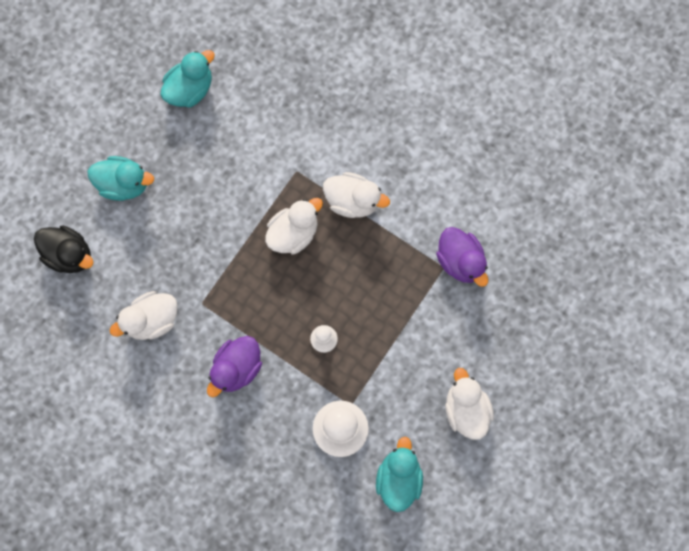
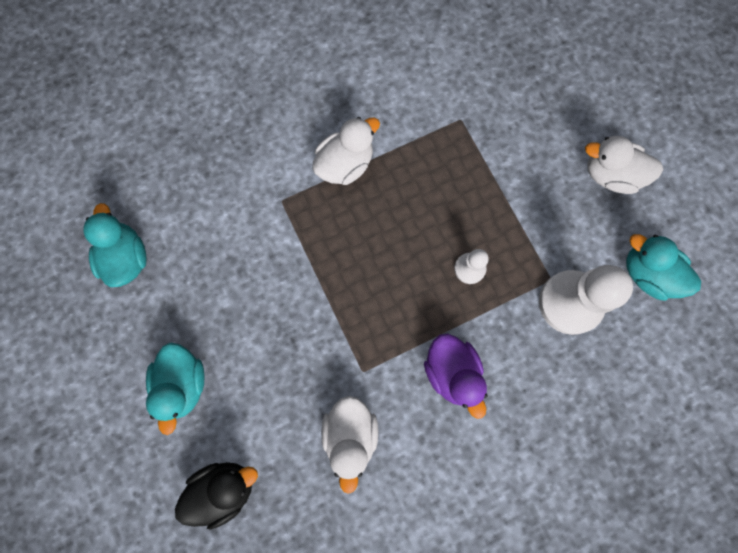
camera: 60 degrees left, 0 degrees up
turquoise duck [87,156,154,201] -> turquoise duck turned 135 degrees clockwise [146,343,205,435]
white duck [265,198,323,255] -> none
purple duck [436,227,488,287] -> none

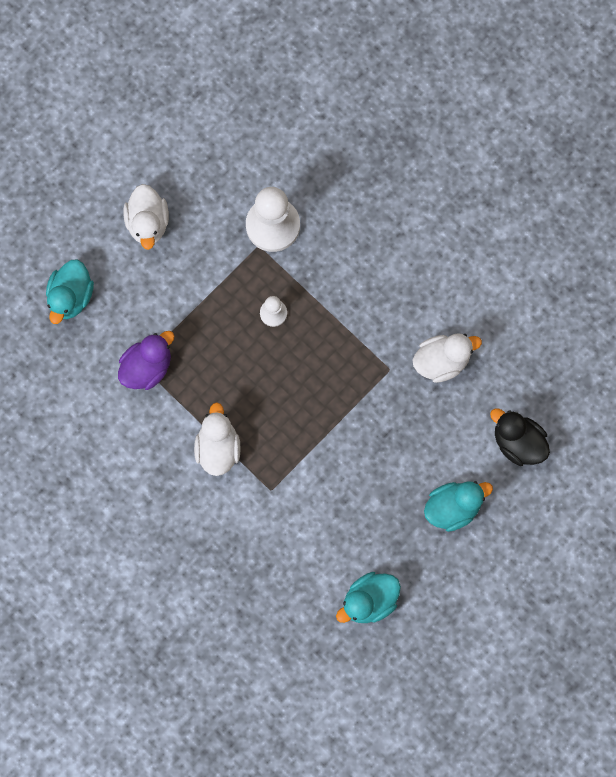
camera: 110 degrees left, 0 degrees up
white duck [312,117,380,185] -> white duck turned 60 degrees clockwise [194,402,241,476]
purple duck [424,334,488,419] -> purple duck moved to [118,331,174,390]
turquoise duck [626,234,701,301] -> turquoise duck moved to [46,259,94,324]

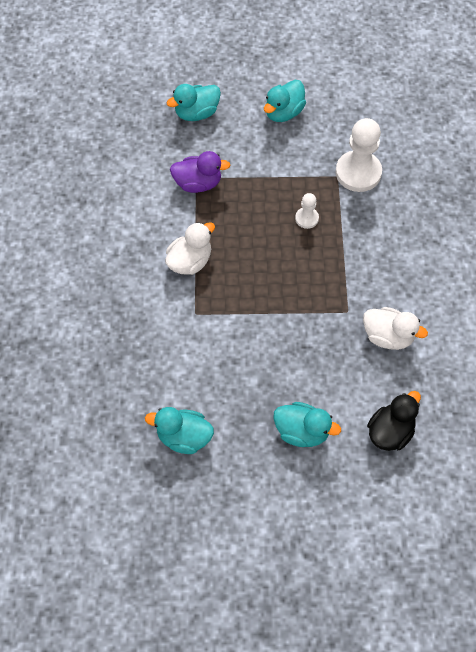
camera: 45 degrees right, 15 degrees down
white duck [123,184,169,250] -> turquoise duck [264,80,306,122]
black duck [490,408,550,466] -> black duck turned 45 degrees clockwise [367,391,421,451]

